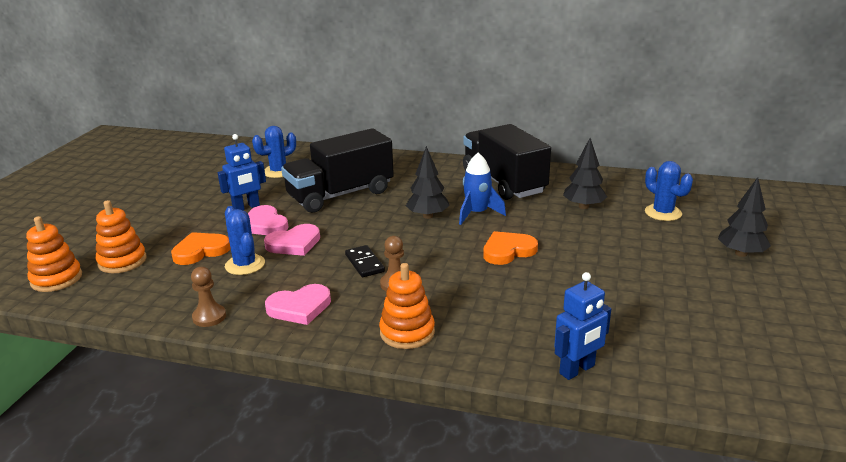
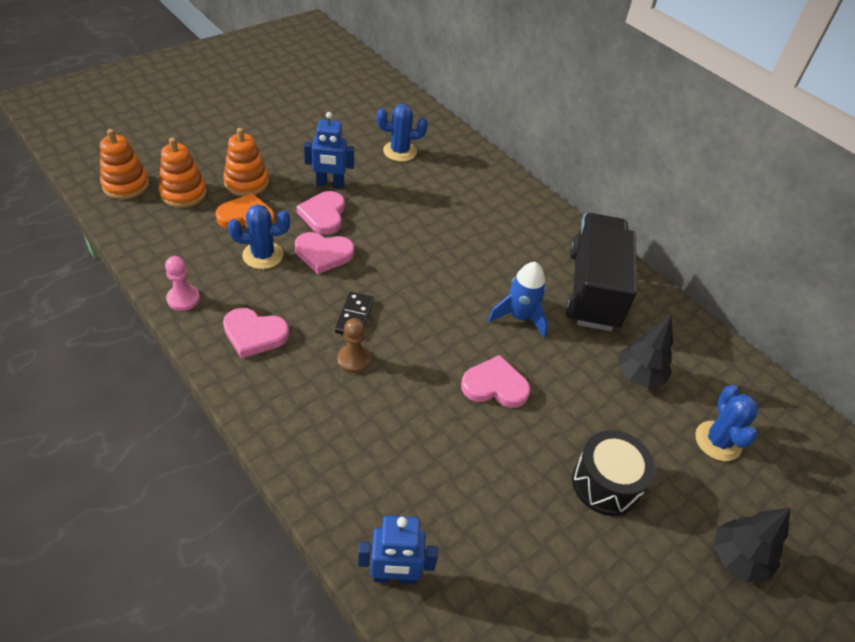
camera: 30 degrees right, 20 degrees up
brown pawn [191,267,226,327] -> pink pawn [165,256,200,311]
blue cactus [225,206,265,275] -> blue cactus turned 75 degrees clockwise [228,204,290,269]
black truck [281,128,394,213] -> none
orange stacking toy [379,263,435,349] -> orange stacking toy moved to [223,128,269,196]
black tree [406,146,450,219] -> none
orange heart [483,231,538,265] -> pink heart [461,355,530,408]
none -> black drum [572,430,655,516]

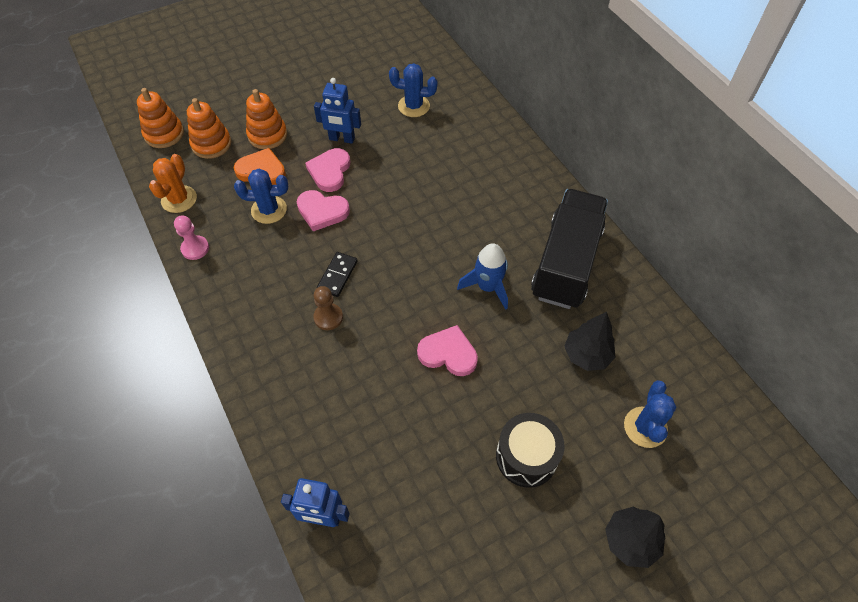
camera: 15 degrees right, 10 degrees up
pink heart [223,308,289,358] -> none
none -> orange cactus [149,154,197,213]

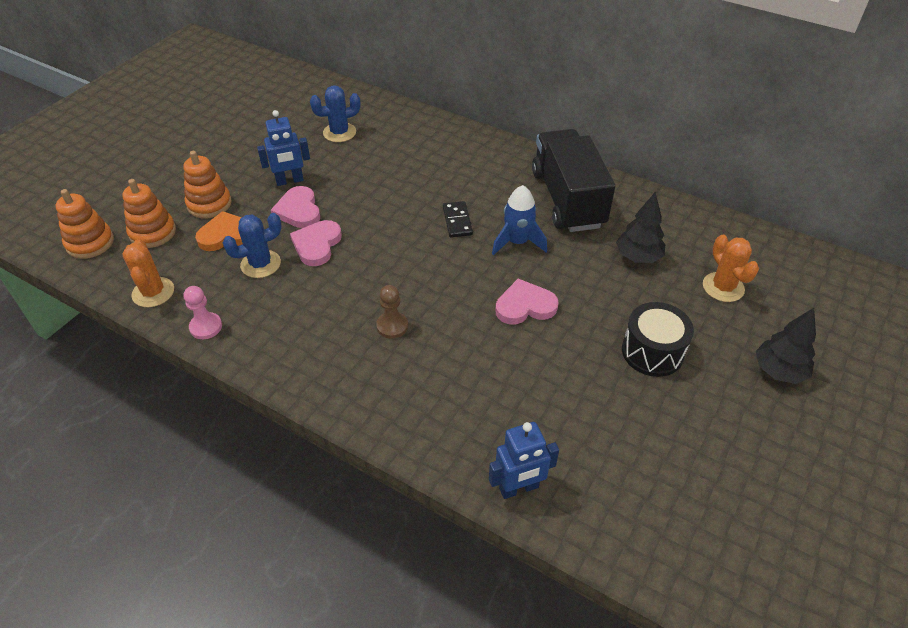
camera: 30 degrees left, 10 degrees down
pink heart [297,190,350,231] -> pink heart turned 120 degrees clockwise [290,220,342,266]
black domino [317,252,358,297] -> black domino moved to [443,201,473,238]
blue cactus [624,380,676,448] -> orange cactus [703,235,759,302]

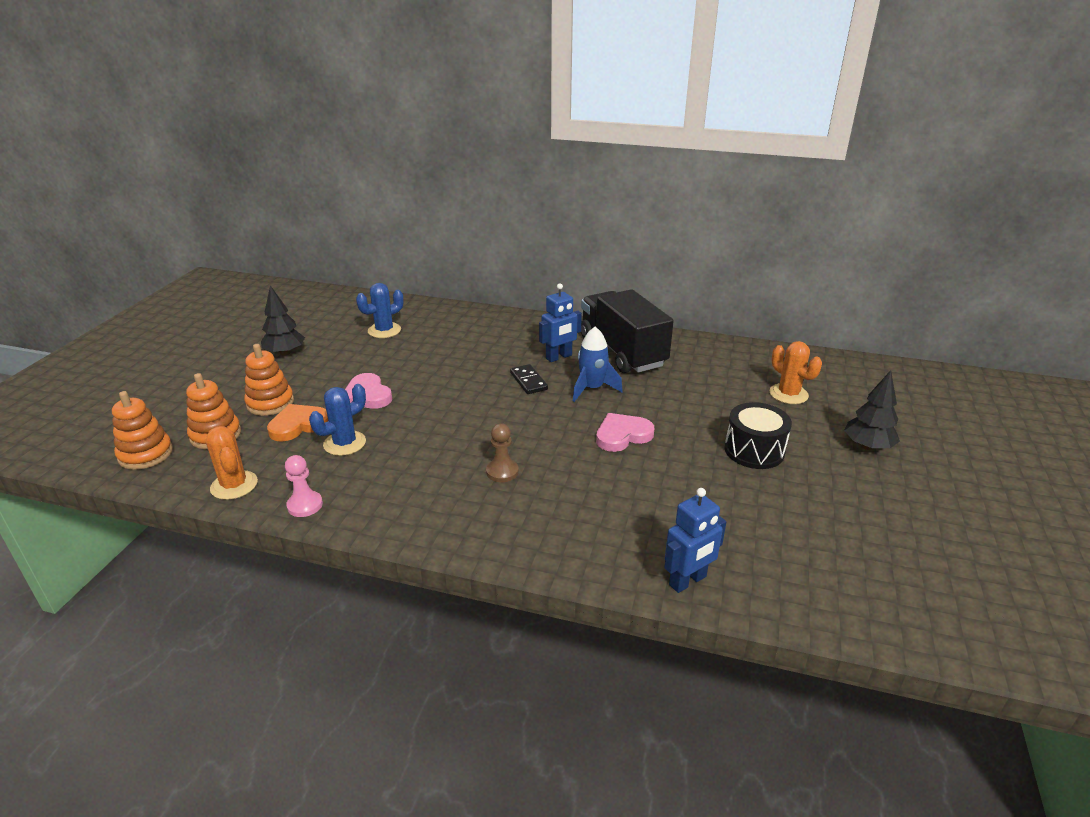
camera: 15 degrees left, 15 degrees down
blue robot [257,110,310,186] -> blue robot moved to [539,283,582,362]
pink heart [290,220,342,266] -> none
black tree [616,192,665,263] -> black tree moved to [261,285,305,356]

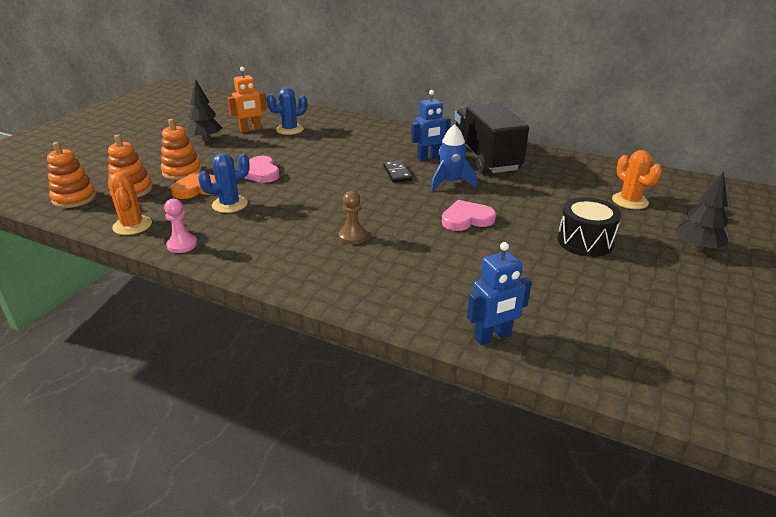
camera: 10 degrees right, 0 degrees up
none -> orange robot [228,67,267,133]

